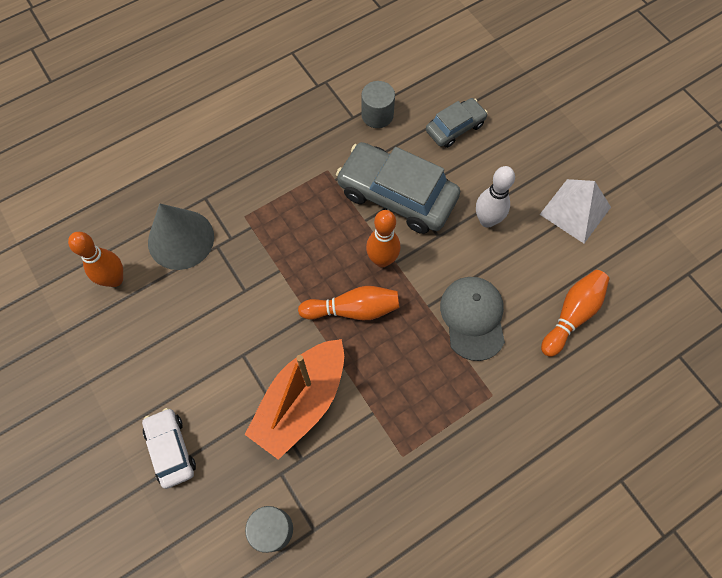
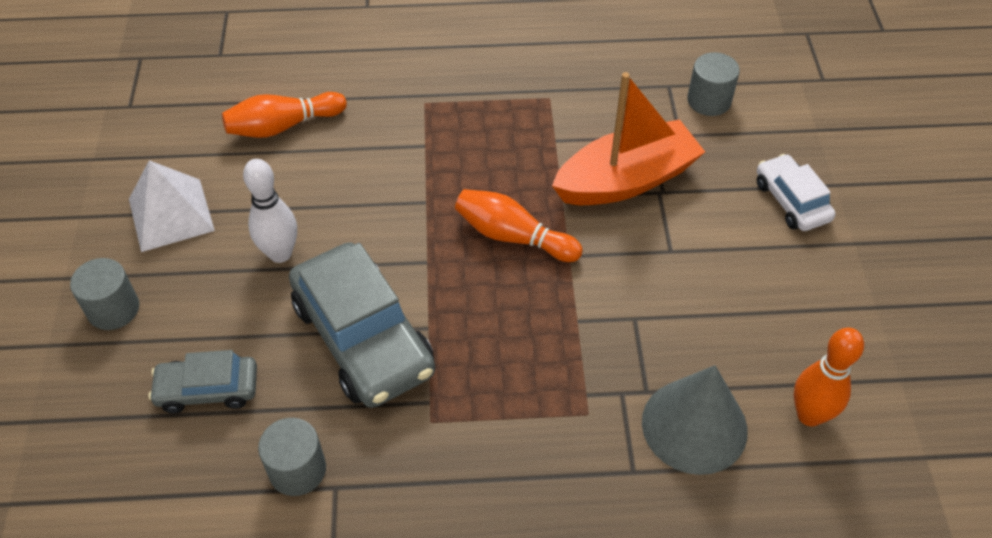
camera: 150 degrees left, 15 degrees down
white car [142,408,196,489] -> white car turned 150 degrees clockwise [757,154,835,231]
orange bowling pin [366,210,400,267] -> none
grey cap [440,277,505,361] -> none
none -> grey cylinder [70,258,140,330]

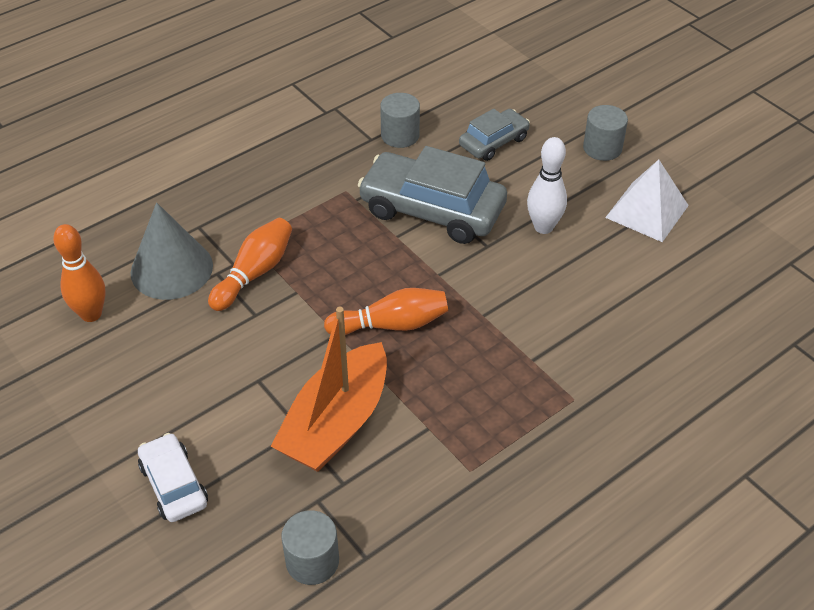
camera: 145 degrees right, 5 degrees down
orange bowling pin [222,92,347,138] -> orange bowling pin moved to [208,218,292,311]
white car [757,154,835,231] -> white car turned 150 degrees counterclockwise [138,433,208,522]

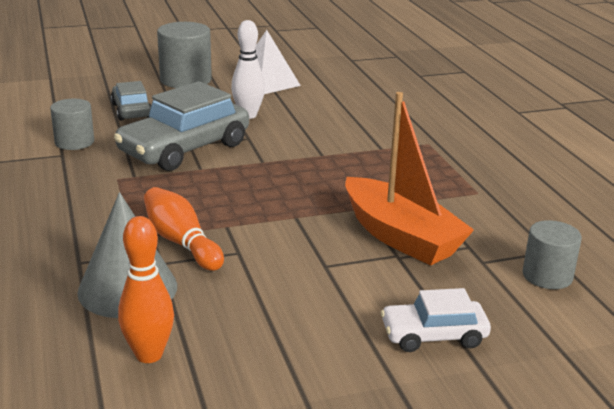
camera: 70 degrees left, 20 degrees down
orange bowling pin [324,288,448,335] -> none
grey cylinder [583,105,628,161] -> grey cylinder [157,22,212,88], size x1.57

